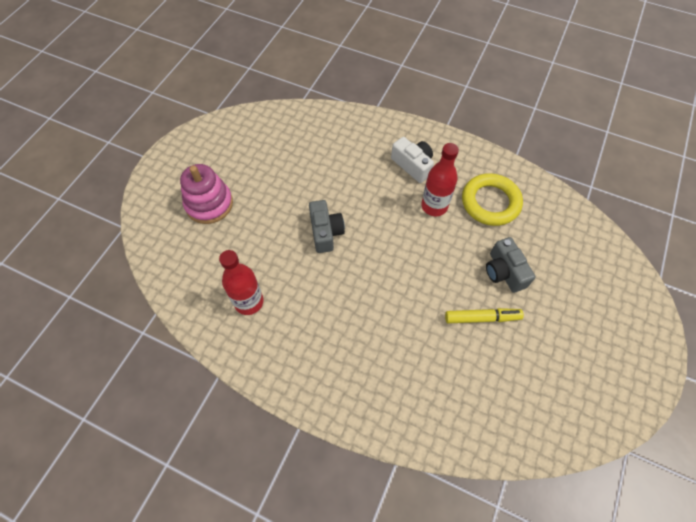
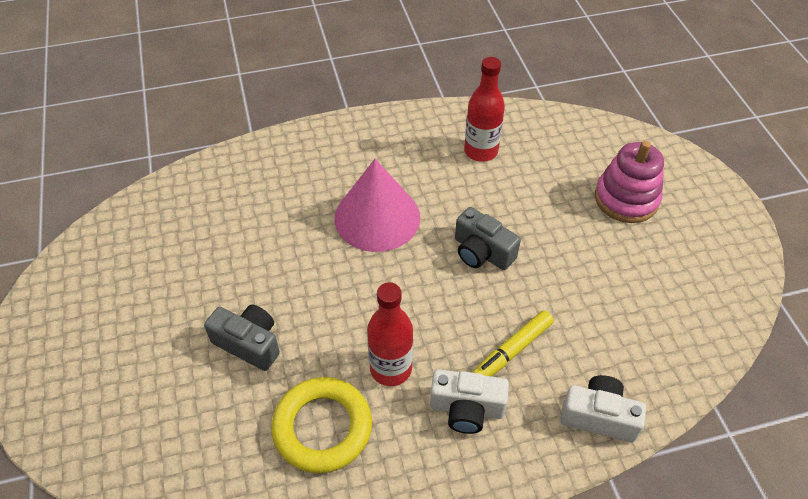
camera: 140 degrees right, 10 degrees down
yellow marker [445,308,524,323] -> yellow marker moved to [472,310,554,376]
none -> pink cone [335,159,420,252]
none -> white camera [560,375,646,442]

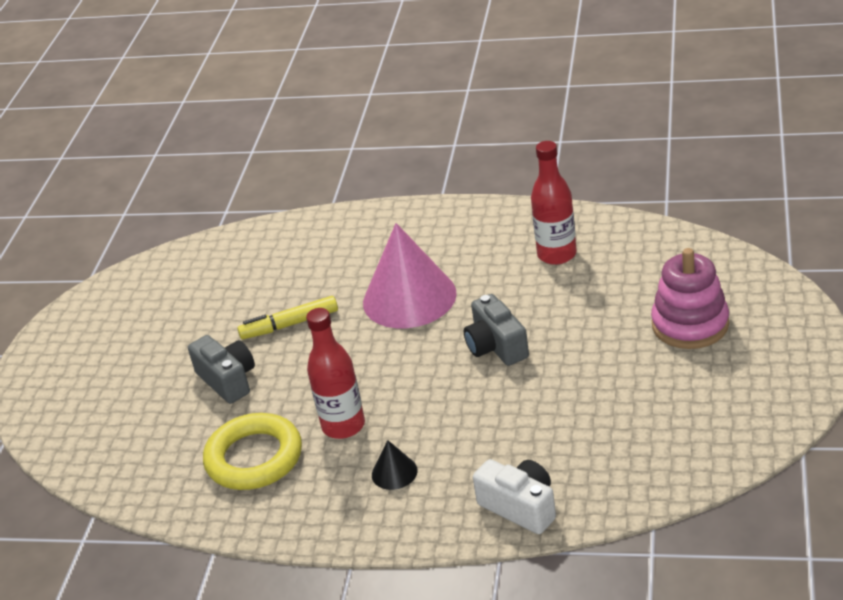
camera: 30 degrees right, 15 degrees down
white camera [430,369,509,434] -> black cone [372,440,418,490]
yellow marker [472,310,554,376] -> yellow marker moved to [237,296,338,339]

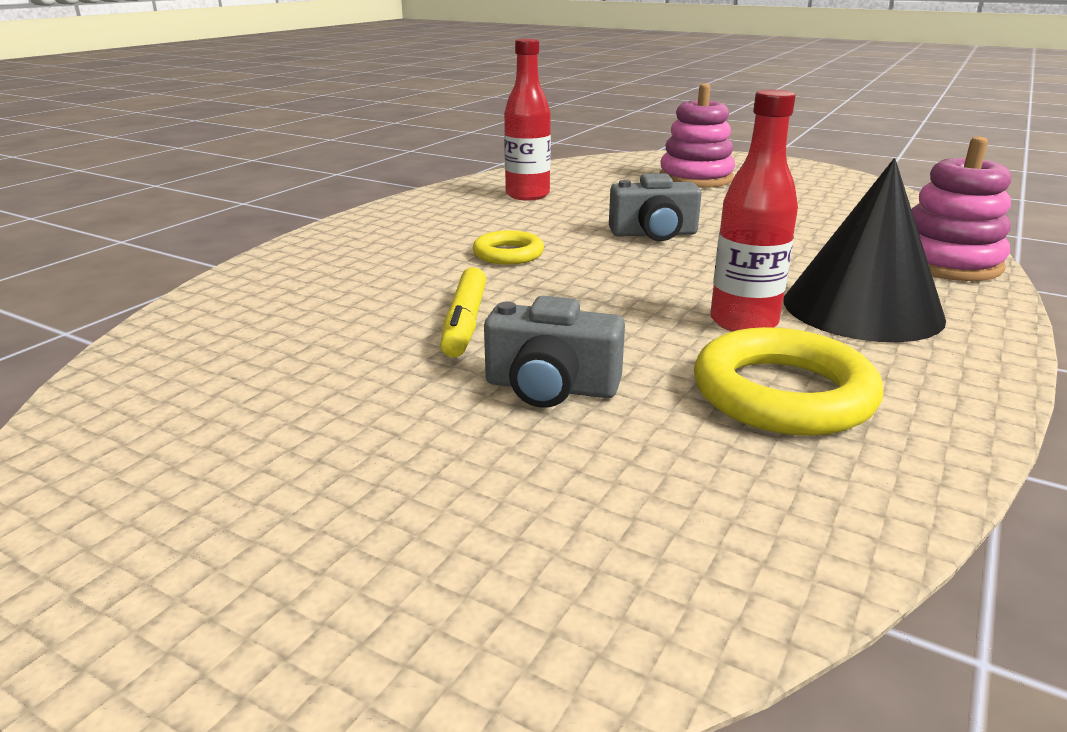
camera: 75 degrees left, 10 degrees down
grey camera [188,335,255,404] -> grey camera turned 150 degrees counterclockwise [484,296,625,408]
pink cone [363,223,457,328] -> yellow ring [473,230,544,265]
black cone [372,440,418,490] -> black cone [783,158,946,342], size x2.34
white camera [473,459,556,534] -> pink stacking toy [911,136,1011,281]

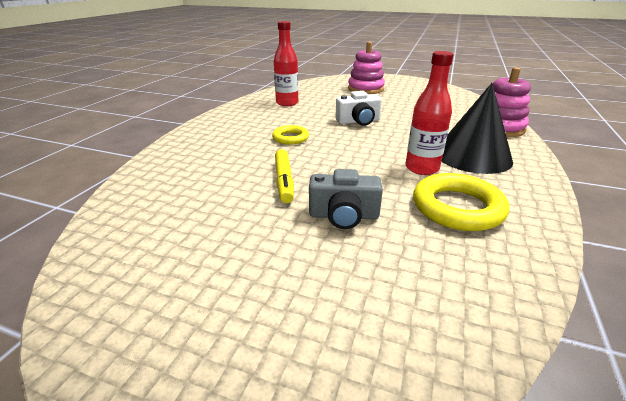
camera: 10 degrees left, 5 degrees up
grey camera [609,173,702,241] -> white camera [336,91,382,126]

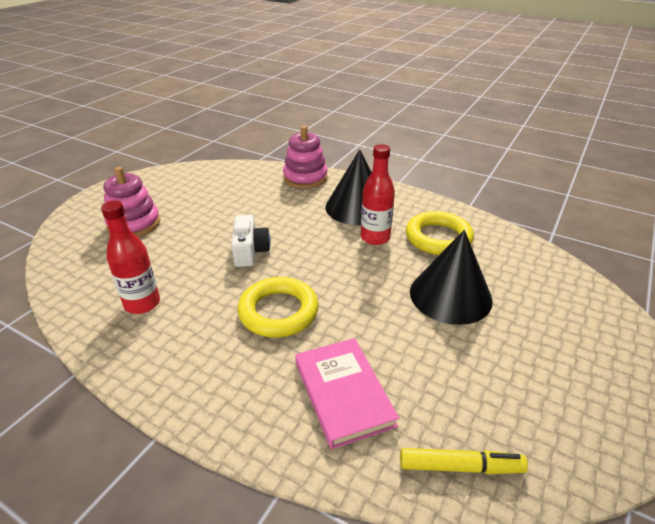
camera: 80 degrees left, 5 degrees up
yellow ring [272,125,309,145] -> yellow ring [238,277,319,338], size x1.72
yellow marker [275,149,294,203] -> yellow marker moved to [400,448,528,474]
grey camera [309,169,383,229] -> black cone [410,230,493,325]
none -> pink book [295,338,399,449]

